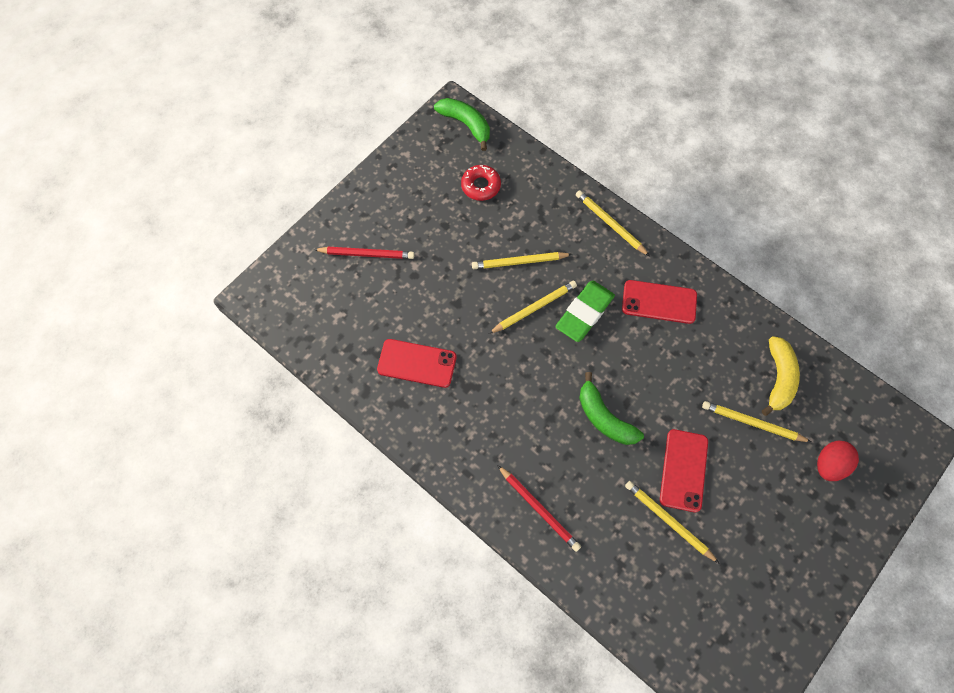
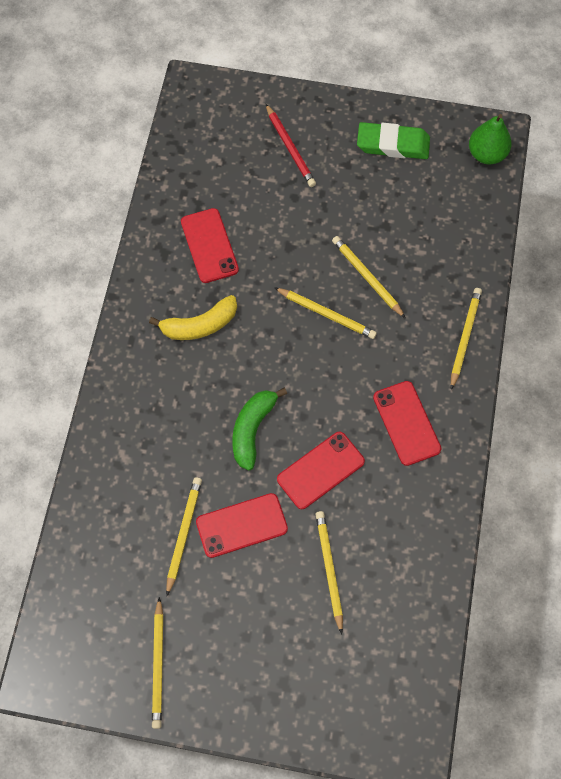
camera: 60 degrees right, 0 degrees up
green banana [434,98,490,151] -> green pear [469,114,512,164]
red donut [461,165,501,201] -> none
red pencil [497,465,581,552] -> none
green eraser [555,281,615,342] -> green eraser moved to [357,122,430,159]
yellow banana [762,336,800,416] -> yellow banana moved to [149,295,237,340]
red egg [817,441,859,481] -> none
none -> yellow pencil [152,597,163,729]
none -> red phone [277,432,365,509]

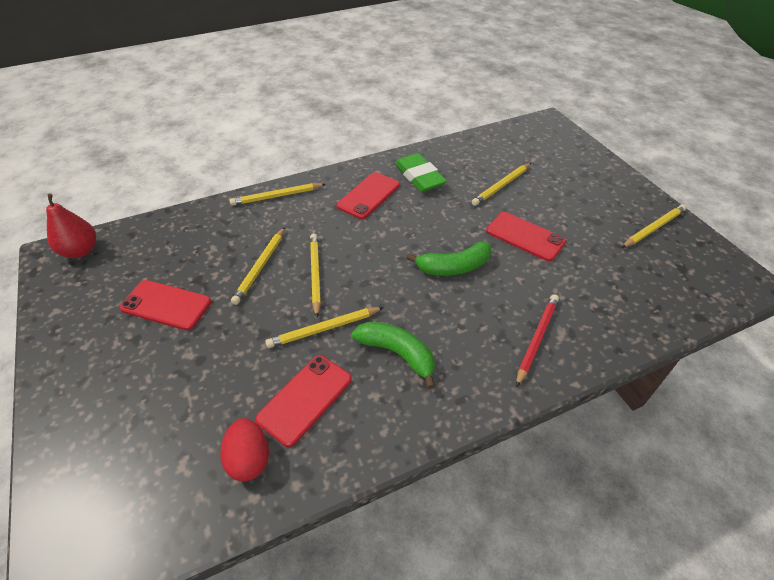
camera: 125 degrees left, 20 degrees down
yellow banana [149,295,237,340] -> green banana [352,322,435,389]
yellow pencil [166,477,202,596] -> yellow pencil moved to [265,307,384,348]
red pencil [266,104,316,187] -> red pencil moved to [516,294,559,387]
red phone [277,432,365,509] -> red phone moved to [120,280,211,330]
green eraser [357,122,430,159] -> green eraser moved to [395,153,447,192]
green pear [469,114,512,164] -> red pear [46,193,96,258]
none -> red egg [220,418,269,481]

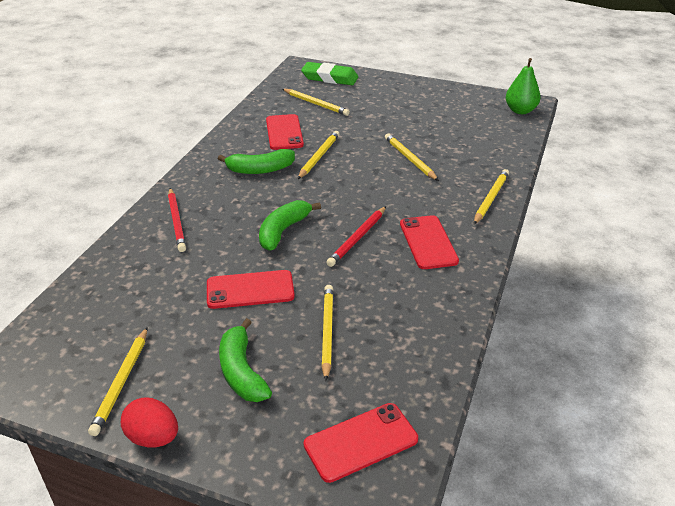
camera: 135 degrees right, 10 degrees down
red pear [46,193,96,258] -> green pear [506,58,541,114]
red phone [120,280,211,330] -> red phone moved to [304,403,418,483]
red egg [220,418,269,481] -> red egg moved to [121,397,178,448]
yellow pencil [310,234,321,317] -> yellow pencil moved to [283,89,350,116]
green eraser [395,153,447,192] -> green eraser moved to [301,62,358,85]
none -> green banana [219,318,272,402]
none -> red pencil [326,206,386,267]

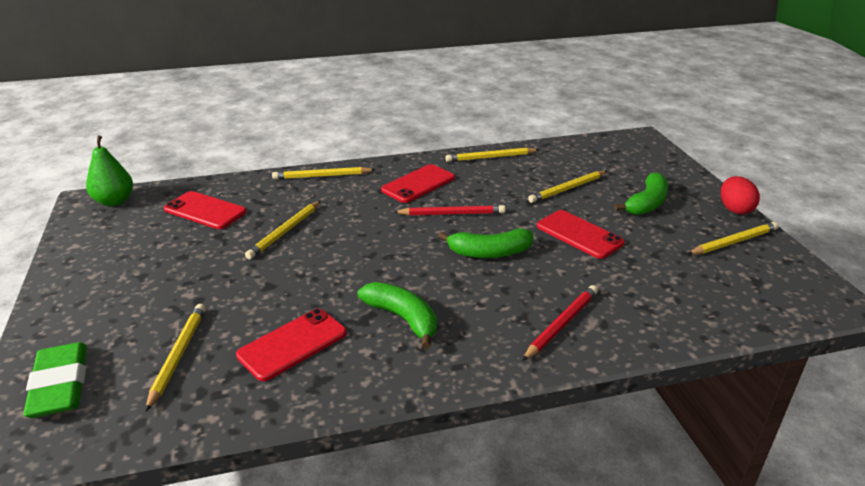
camera: 125 degrees left, 5 degrees down
yellow pencil [298,131,339,179] -> yellow pencil moved to [446,147,540,162]
red phone [304,403,418,483] -> red phone moved to [164,191,247,229]

